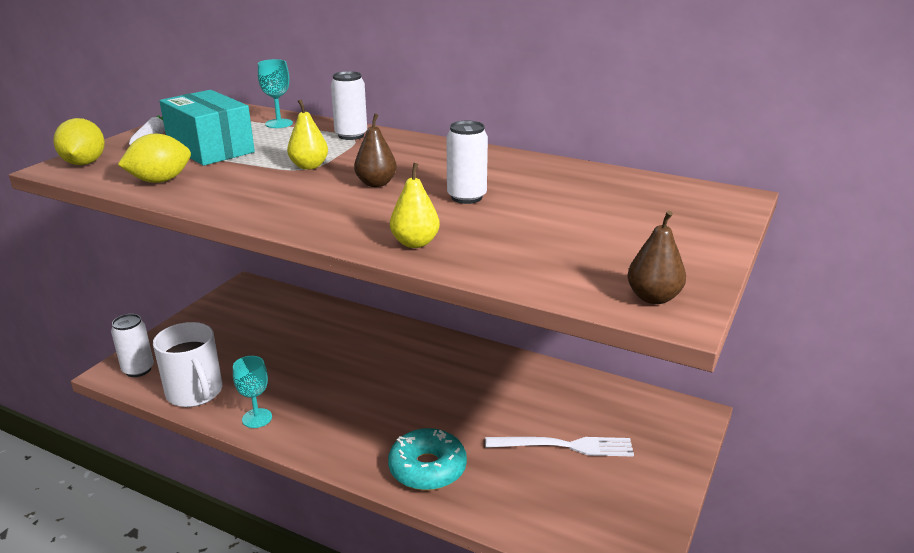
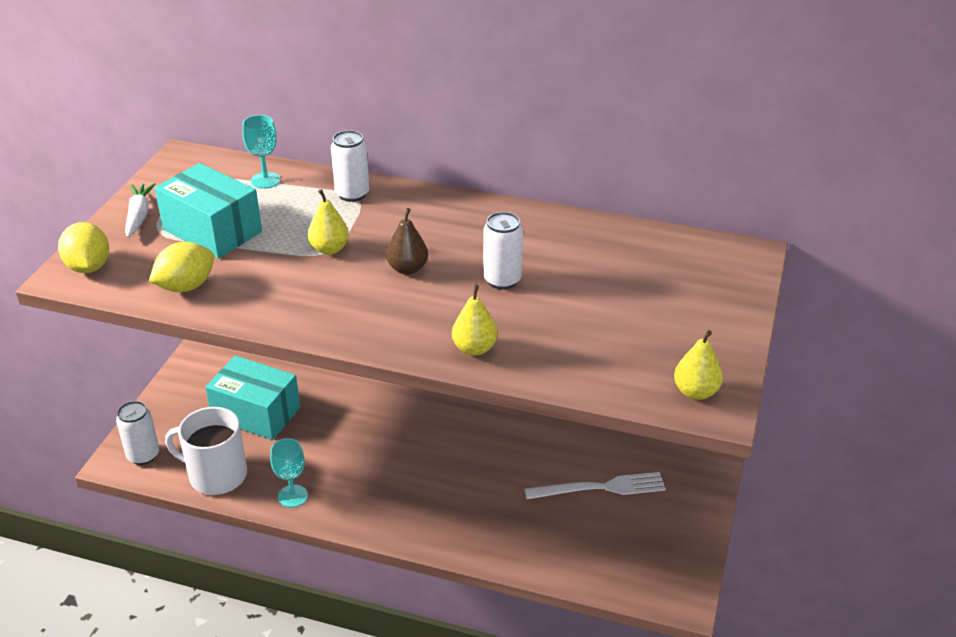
camera: 10 degrees left, 10 degrees up
white mug [153,322,222,407] -> white mug turned 150 degrees clockwise [165,407,247,495]
turquoise donut [388,428,467,491] -> none
brown pear [627,211,686,304] -> yellow pear [674,330,723,400]
none -> turquoise box [205,356,300,440]

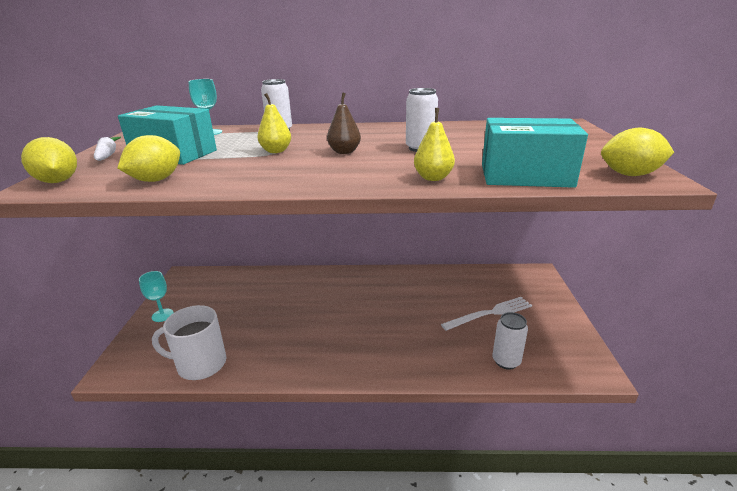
camera: 15 degrees left, 10 degrees down
white can [116,401,159,465] -> white can moved to [492,312,528,370]
turquoise box [205,356,300,440] -> turquoise box moved to [482,118,588,188]
turquoise goblet [270,438,308,508] -> turquoise goblet moved to [139,271,174,322]
yellow pear [674,330,723,400] -> yellow lemon [601,127,674,176]

